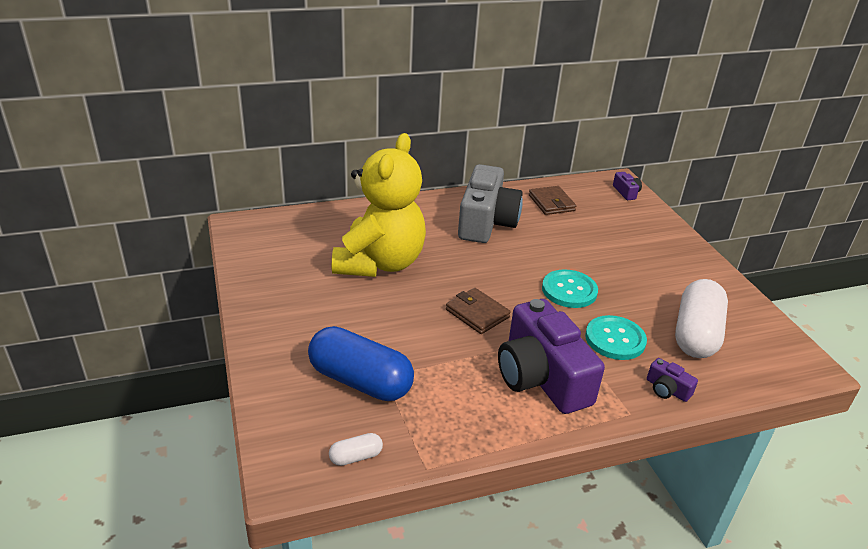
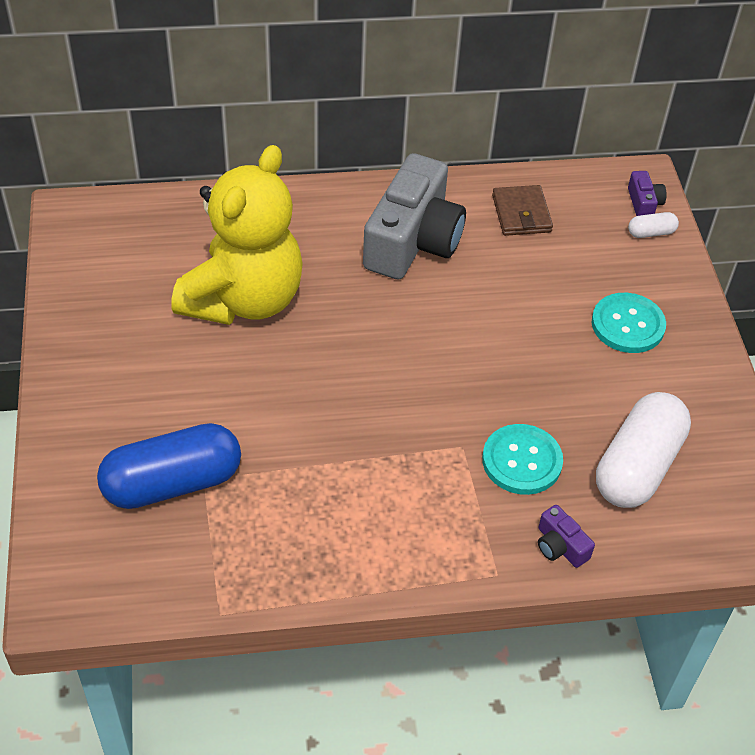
camera: 10 degrees right, 15 degrees up
blue capsule [308,326,414,401] -> blue capsule turned 60 degrees counterclockwise [97,423,241,509]
white capsule [329,433,383,466] -> white capsule moved to [628,212,679,238]
brown wallet [446,288,511,334] -> none
purple camera [498,299,605,414] -> none
turquoise button [542,270,598,308] -> turquoise button moved to [591,293,666,353]

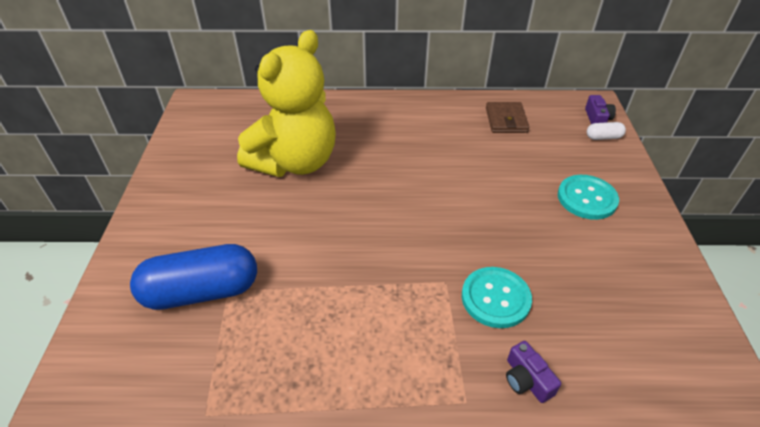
camera: 10 degrees right, 5 degrees down
grey camera [363,153,466,280] -> none
white capsule [596,392,691,508] -> none

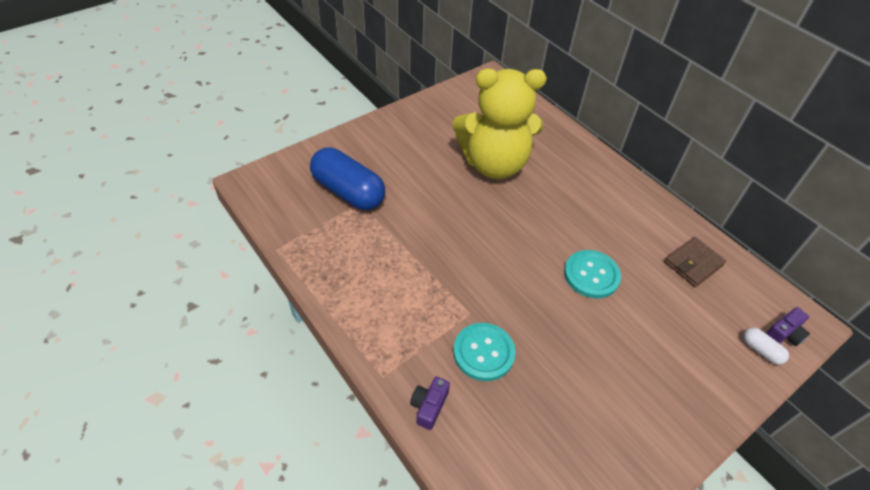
camera: 50 degrees right, 5 degrees up
turquoise button [558,175,619,220] -> turquoise button moved to [564,250,621,298]

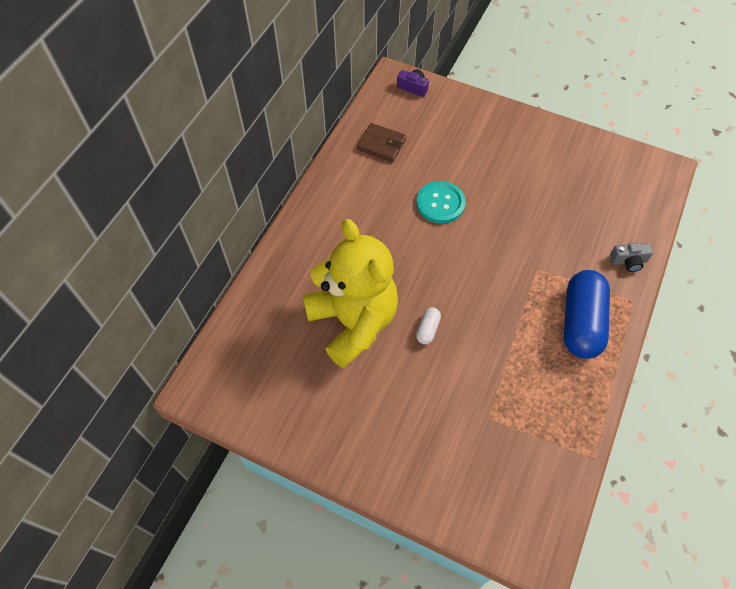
camera: 115 degrees left, 10 degrees up
blue capsule [310,147,385,210] -> blue capsule moved to [564,270,610,359]
purple camera [410,377,450,430] -> grey camera [610,243,653,272]
turquoise button [453,323,516,381] -> none
white capsule [743,328,789,365] -> white capsule moved to [416,307,441,344]

